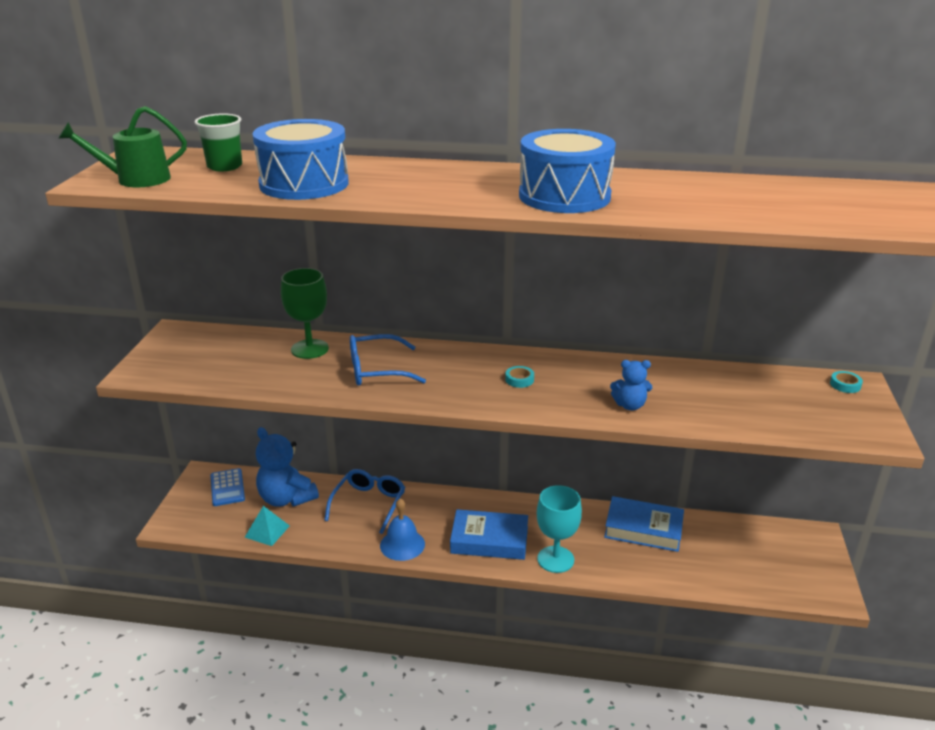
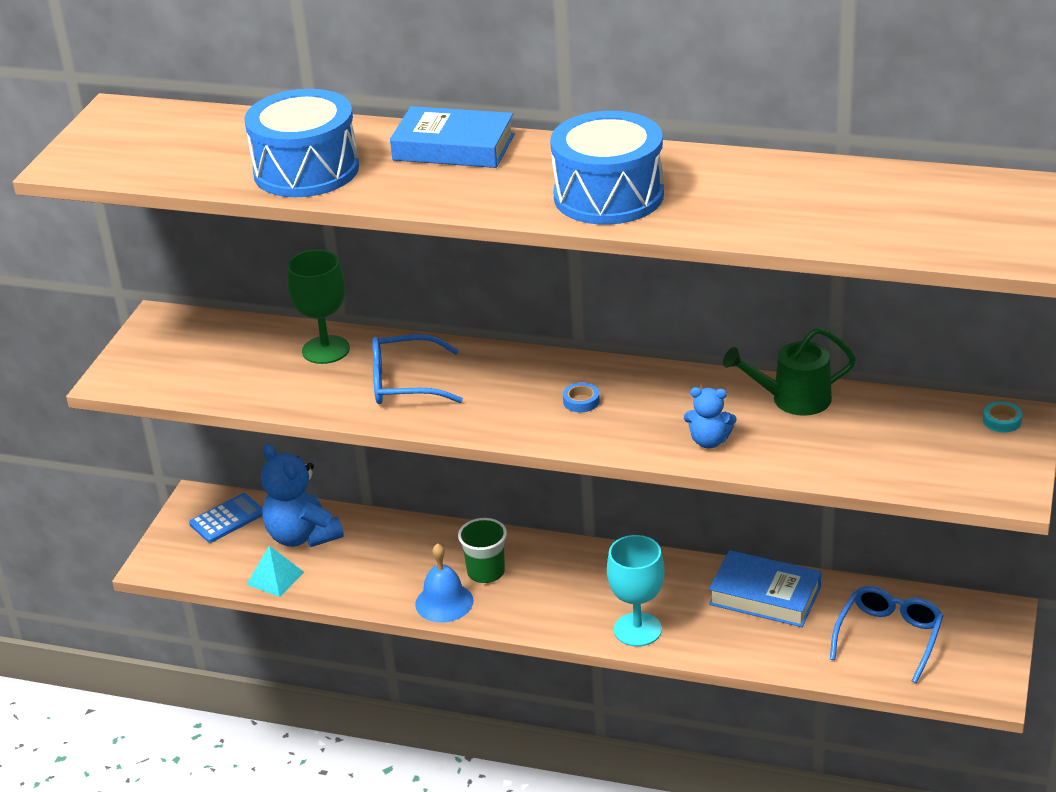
camera: 10 degrees right, 5 degrees up
green watering can [58,106,187,187] -> green watering can moved to [723,327,856,416]
green cup [194,114,242,171] -> green cup moved to [458,518,507,583]
blue calculator [210,468,245,506] -> blue calculator turned 120 degrees counterclockwise [189,493,263,543]
blue glasses [324,469,405,534] -> blue glasses moved to [830,586,943,683]
blue book [450,509,528,560] -> blue book moved to [390,106,515,168]
turquoise tape [505,366,534,388] -> blue tape [563,383,600,412]

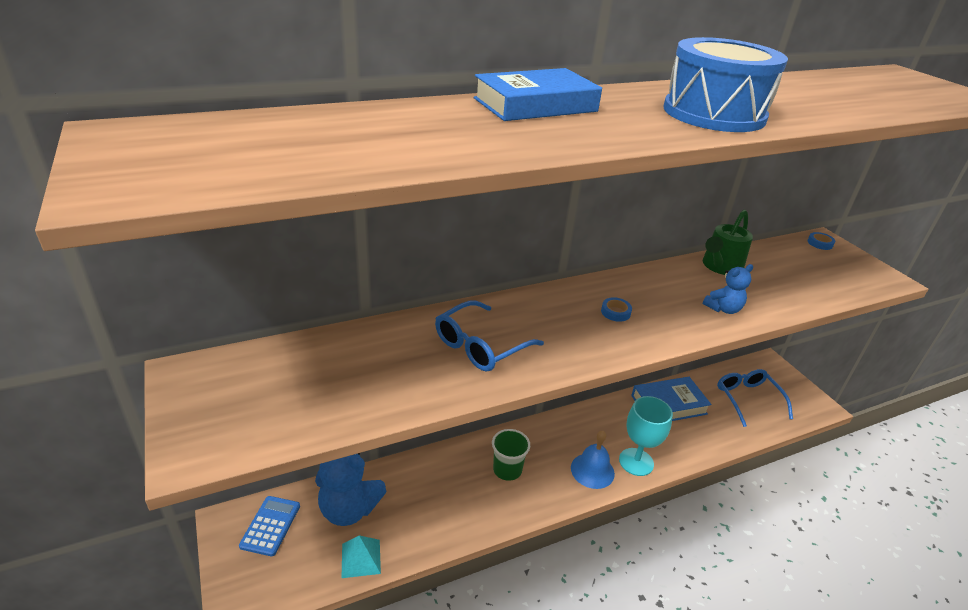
camera: 45 degrees left, 0 degrees up
blue drum [244,89,359,197] -> none
green goblet [287,250,350,364] -> none
blue bell [415,543,473,623] -> blue bell moved to [571,431,615,489]
turquoise tape [983,401,1022,432] -> blue tape [807,232,835,250]

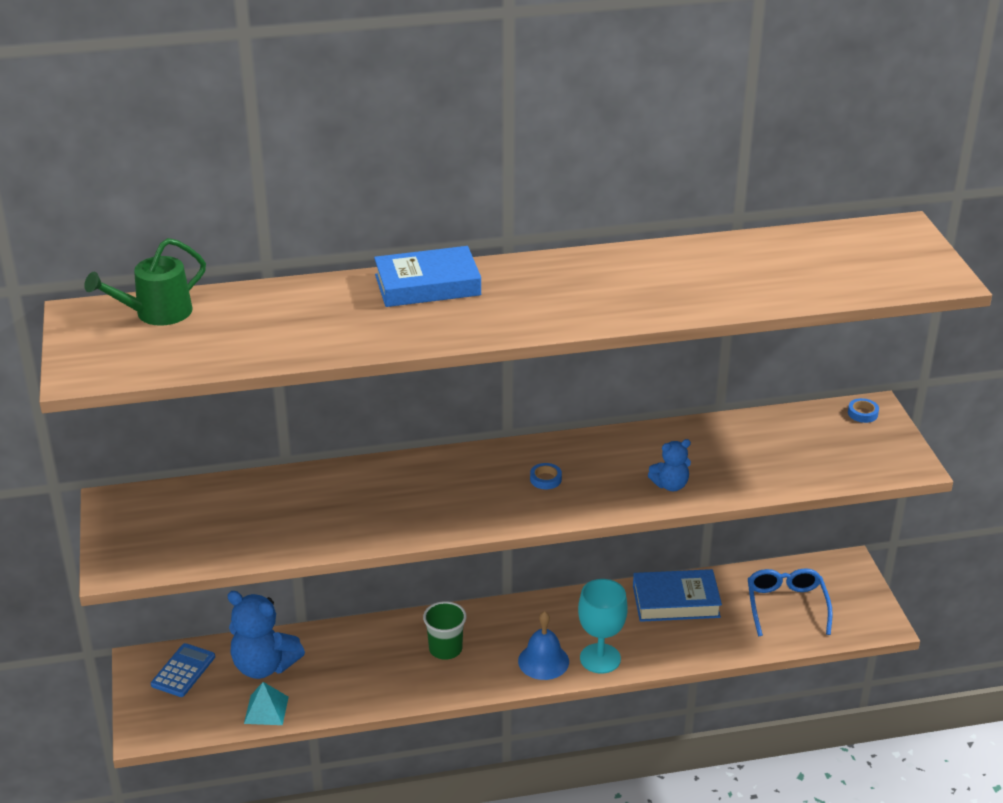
camera: 15 degrees right, 0 degrees up
blue glasses [435,301,544,372] -> none
blue drum [664,37,788,132] -> none
green watering can [703,210,753,275] -> green watering can moved to [84,238,206,326]

